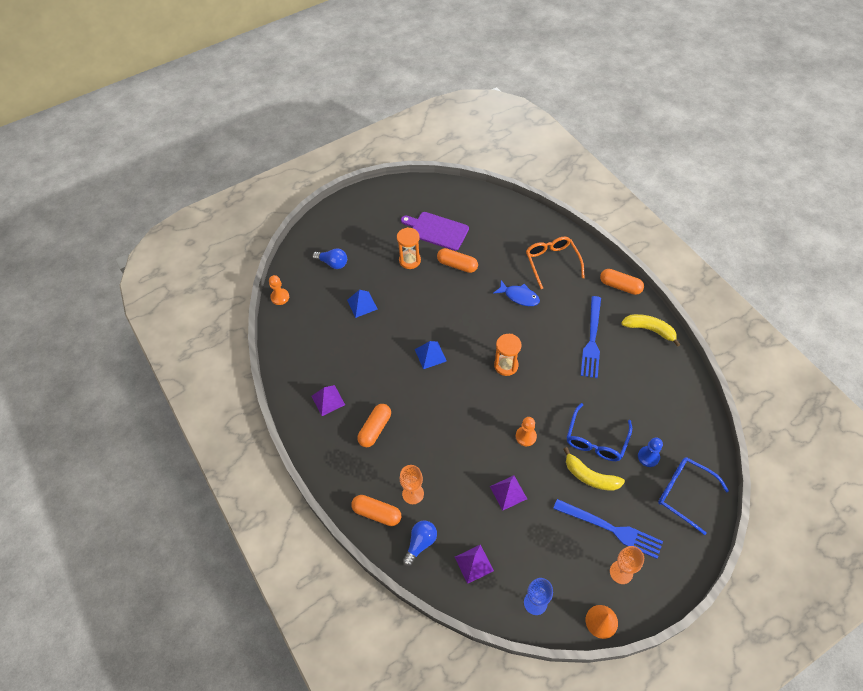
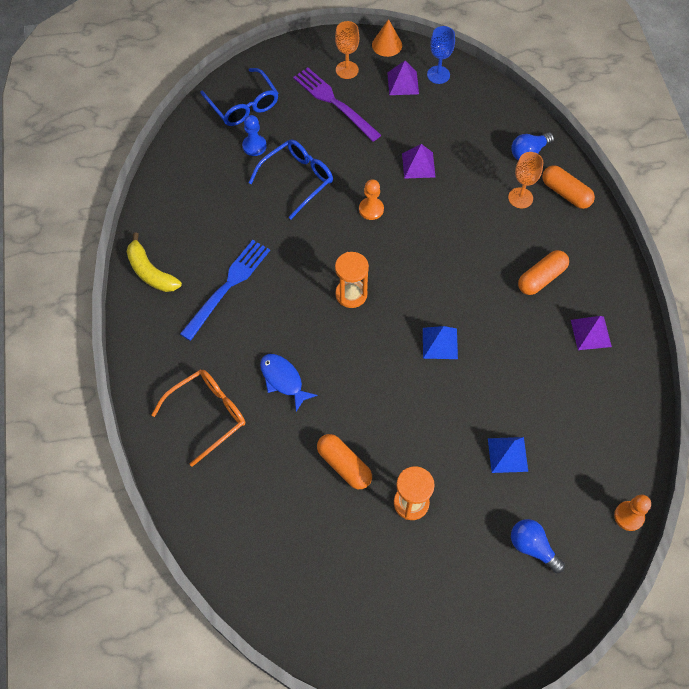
camera: 160 degrees left, 5 degrees up
purple cutting board [401,212,469,251] -> none
purple pyramid [455,544,494,584] -> purple pyramid moved to [387,61,419,95]
orange glasses [526,237,585,289] -> orange glasses turned 135 degrees counterclockwise [152,369,245,467]
blue fork [553,499,663,559] -> purple fork [293,67,381,142]
yellow banana [563,447,625,491] -> none
orange capsule [600,269,644,295] -> none

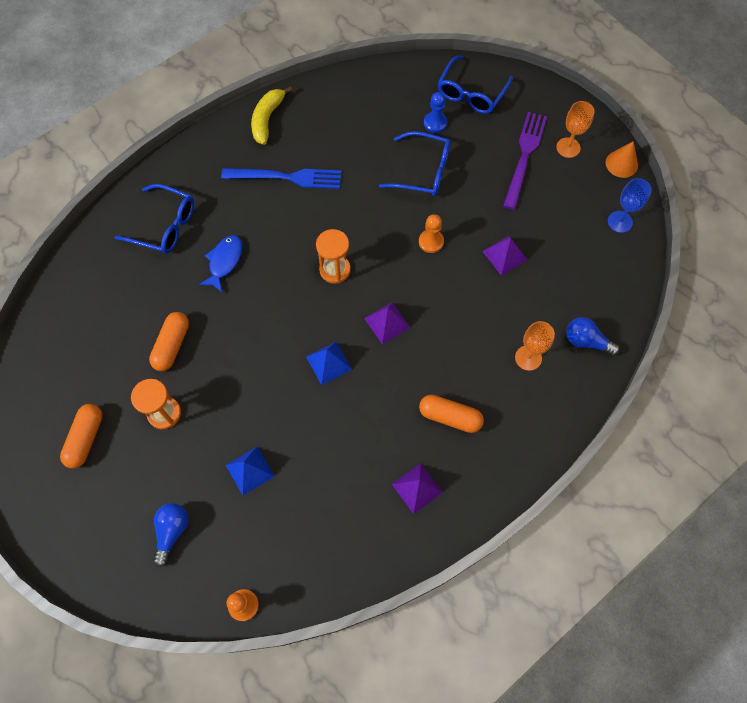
camera: 60 degrees right, 5 degrees up
orange glasses [152,369,245,467] -> blue glasses [114,184,194,254]
purple pyramid [387,61,419,95] -> purple pyramid moved to [364,302,411,345]
orange capsule [542,165,595,209] -> orange capsule moved to [60,404,102,469]

